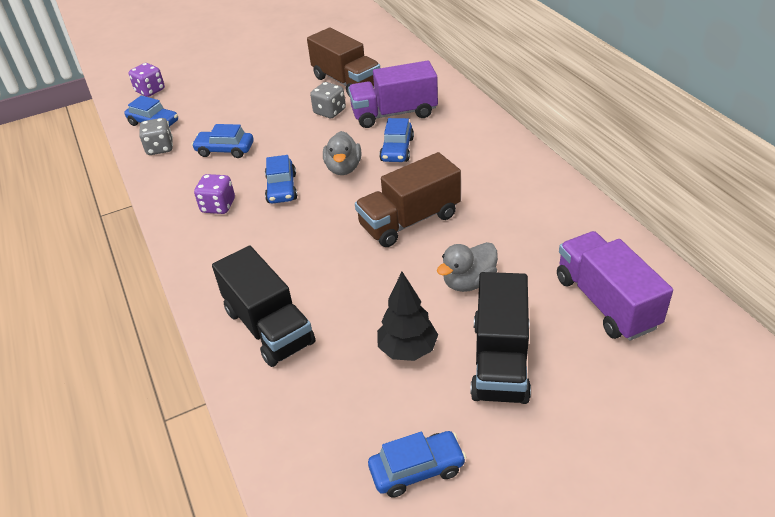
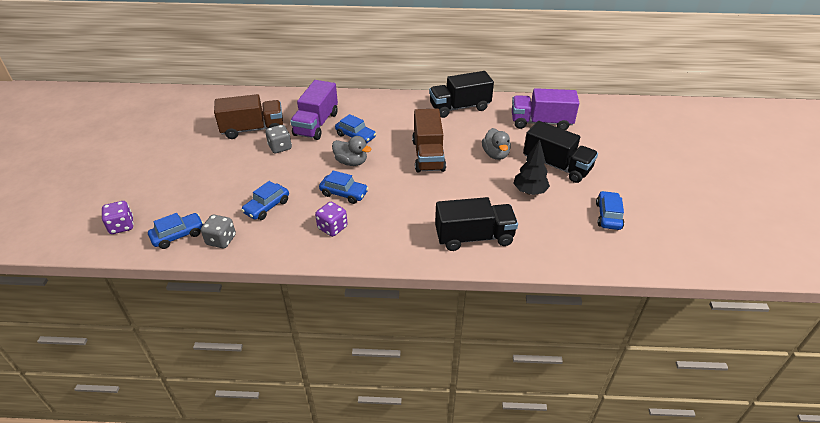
camera: 65 degrees left, 0 degrees up
none -> black truck [429,71,494,118]

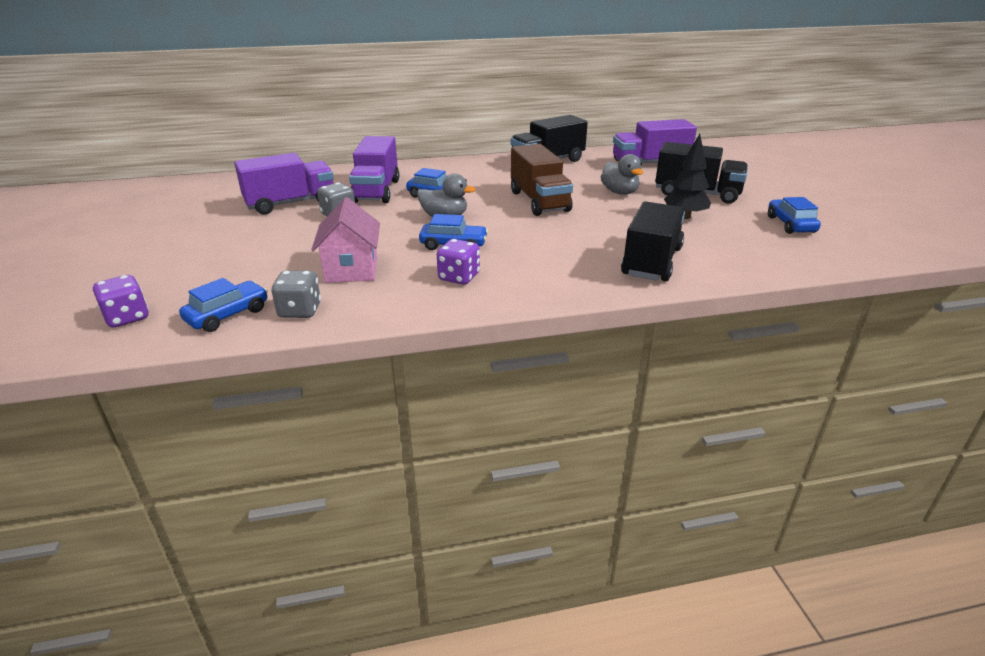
camera: 15 degrees left, 10 degrees down
brown truck [214,94,283,139] -> purple truck [234,153,334,215]
blue car [241,181,289,220] -> pink house [311,197,380,283]
black truck [435,197,518,251] -> black truck turned 45 degrees counterclockwise [621,201,685,281]

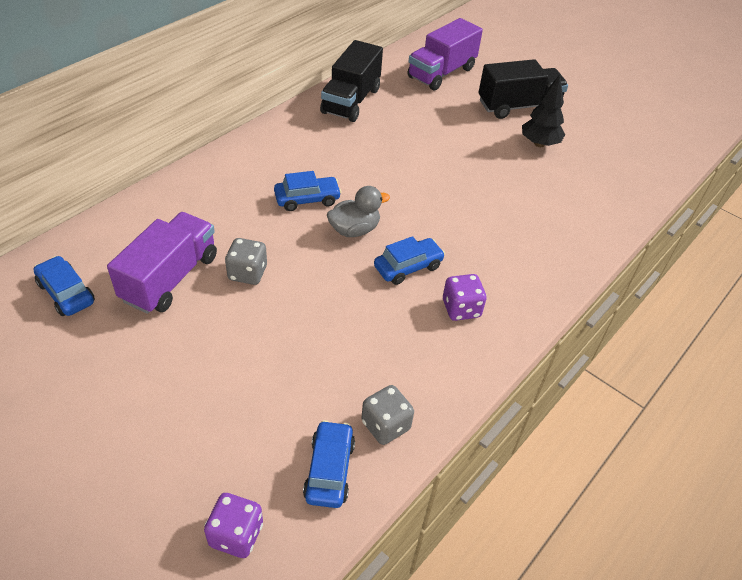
camera: 40 degrees left, 15 degrees up
pink house [311,197,380,283] -> none
purple truck [349,136,399,203] -> none
brown truck [511,144,573,216] -> none
grey duck [601,154,643,195] -> none
black truck [621,201,685,281] -> none
blue car [768,197,821,234] -> blue car moved to [34,256,95,316]

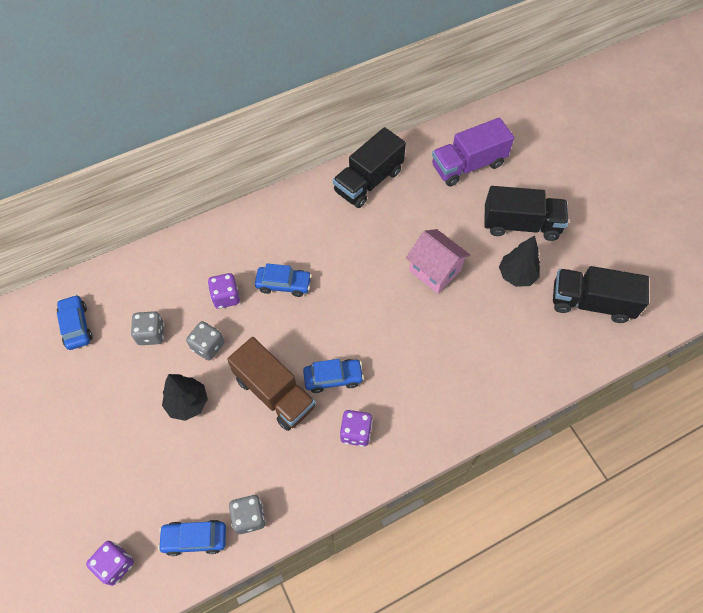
camera: 25 degrees right, 15 degrees up
purple truck [107,212,217,314] -> grey dice [131,311,164,345]
blue car [303,420,355,508] -> blue car turned 120 degrees counterclockwise [158,520,226,556]
grey duck [327,186,390,237] -> none
none -> black tree [162,374,208,421]
none -> purple dice [208,273,240,309]
none -> brown truck [227,337,315,431]
none -> pink house [406,229,470,293]
none -> black truck [553,266,649,323]

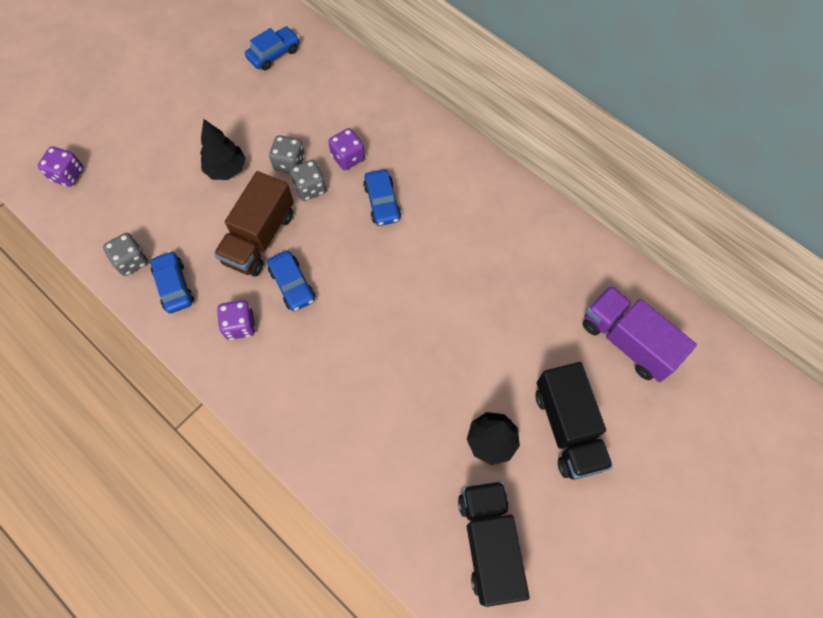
camera: 70 degrees right, 5 degrees up
grey dice [131,311,164,345] -> grey dice moved to [290,160,326,201]
blue car [158,520,226,556] -> blue car moved to [151,251,194,313]
black truck [333,127,406,208] -> none
pink house [406,229,470,293] -> none

